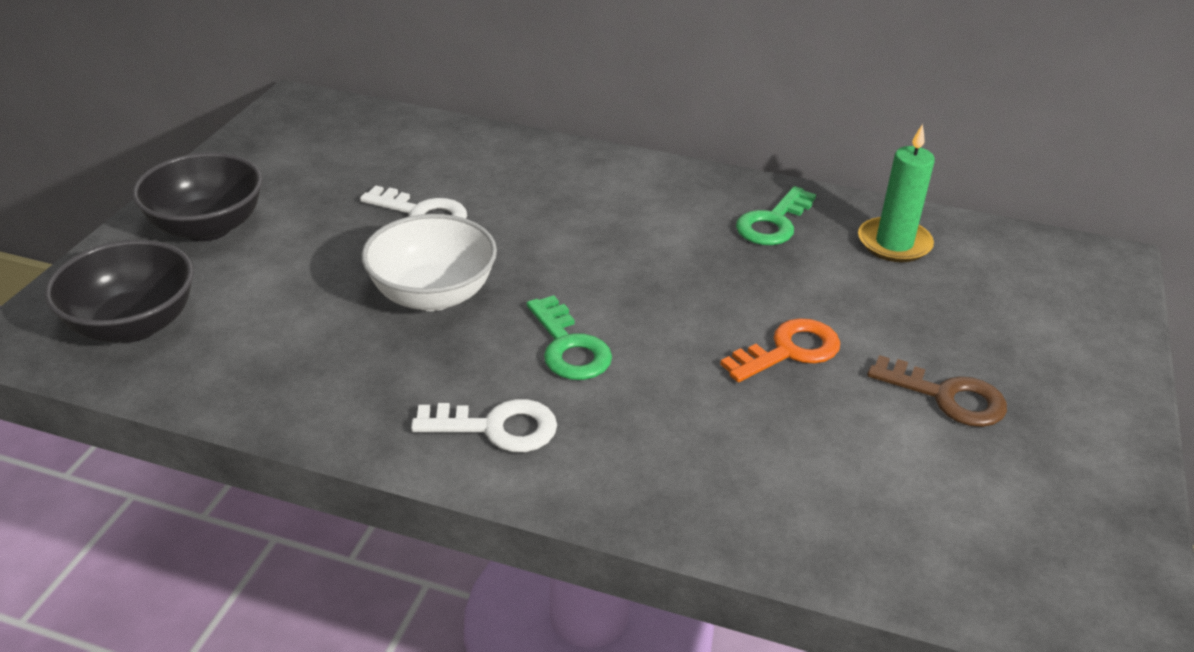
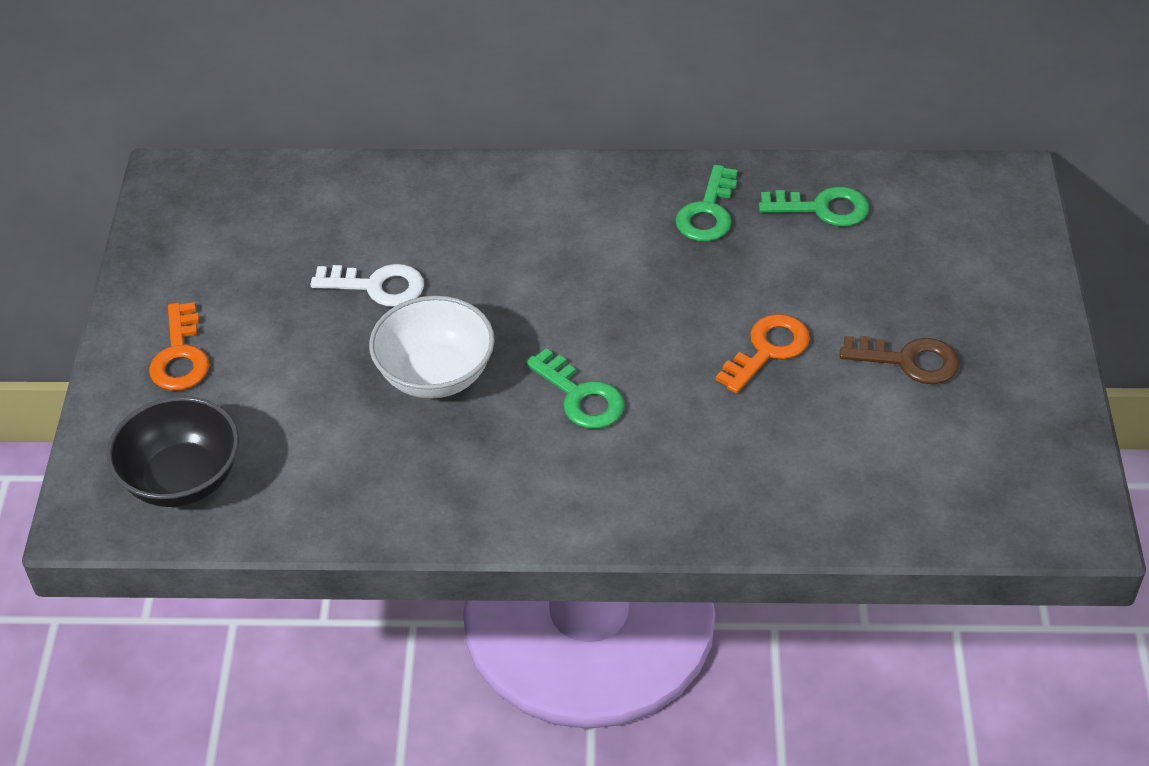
camera: 15 degrees left, 10 degrees up
black bowl [132,152,263,241] -> orange key [149,302,209,391]
white key [411,399,557,452] -> none
green candle [858,124,935,262] -> green key [759,187,869,227]

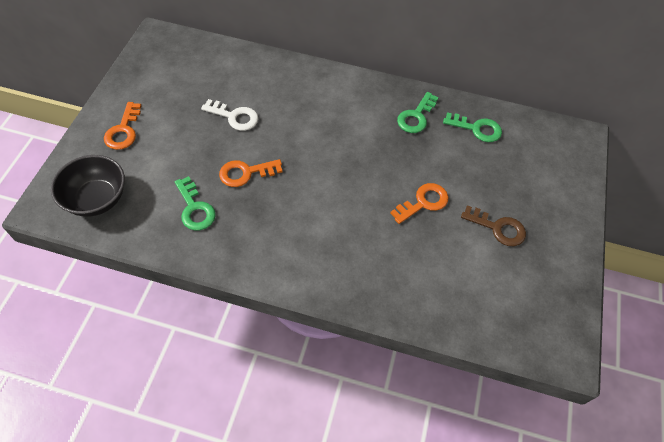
camera: 10 degrees right, 10 degrees up
white bowl [369,296,495,399] -> orange key [219,159,283,187]
green key [525,348,625,429] -> green key moved to [175,176,216,230]

